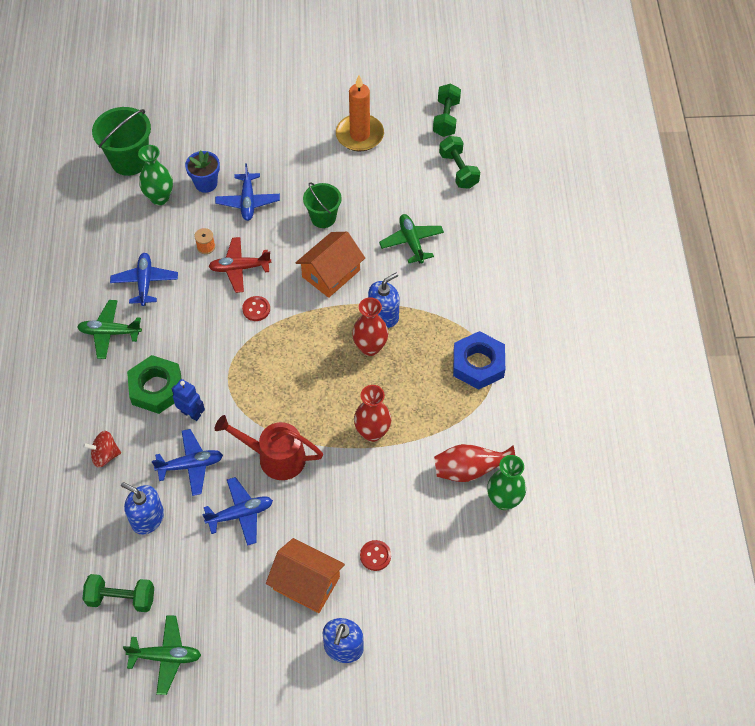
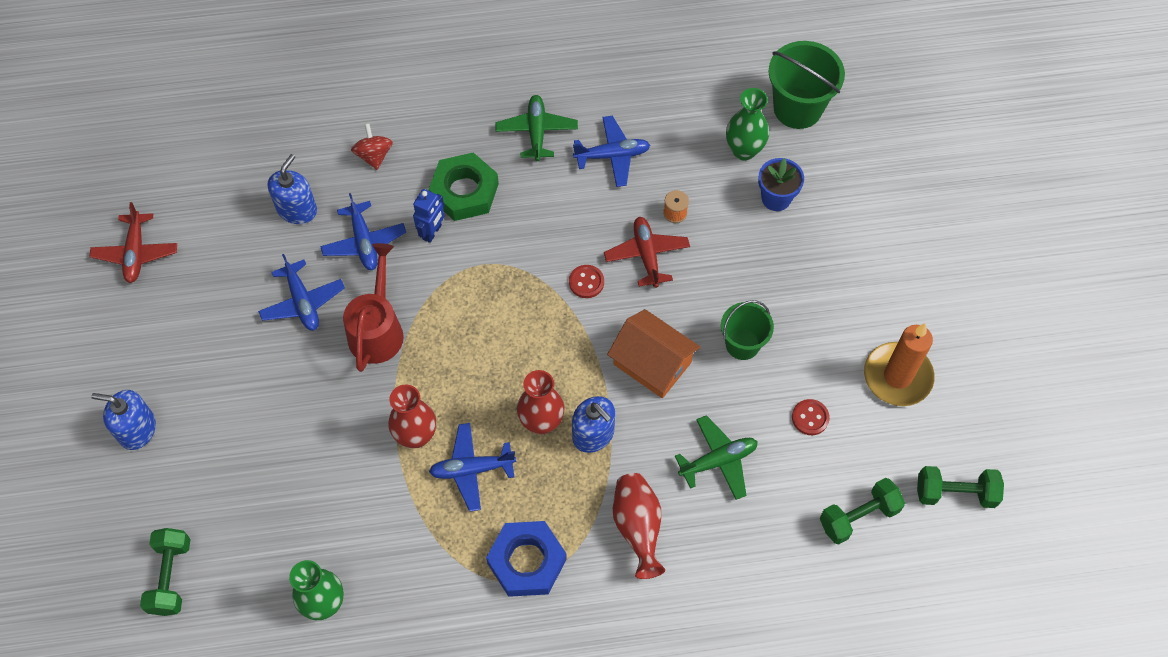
camera: 85 degrees right, 5 degrees up
green dumbbell [83,574,154,612] -> green dumbbell moved to [140,528,191,616]
green plane [123,615,201,695] -> red plane [89,202,177,283]
blue plane [215,163,280,221] -> blue plane moved to [429,423,516,512]
orange house [266,538,345,613] -> none
red button [360,540,391,571] -> red button moved to [792,399,830,435]
red vase [434,444,515,482] -> red vase moved to [613,473,665,579]

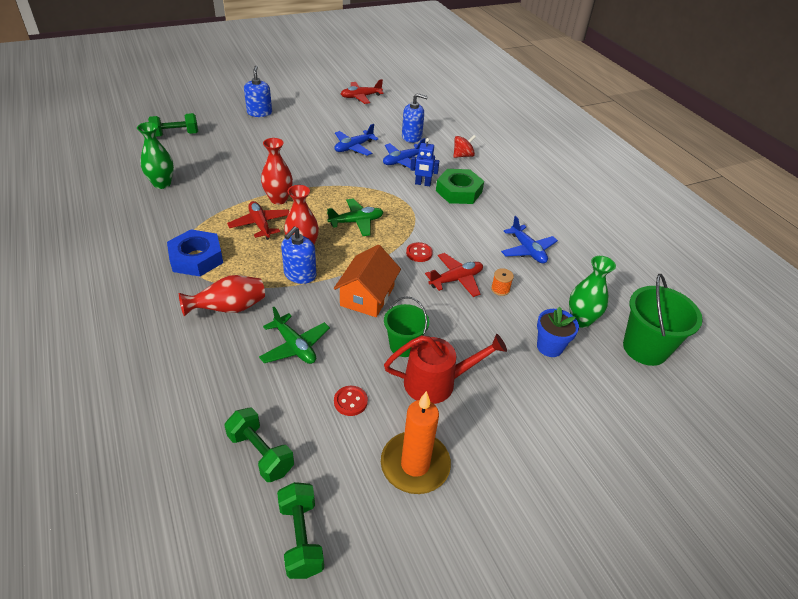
camera: 70 degrees right, 20 degrees down
red watering can [343,243,404,372] -> red watering can moved to [384,334,507,404]
blue plane [429,423,516,512] -> red plane [227,201,290,240]
green plane [495,95,578,161] -> green plane moved to [327,199,383,236]

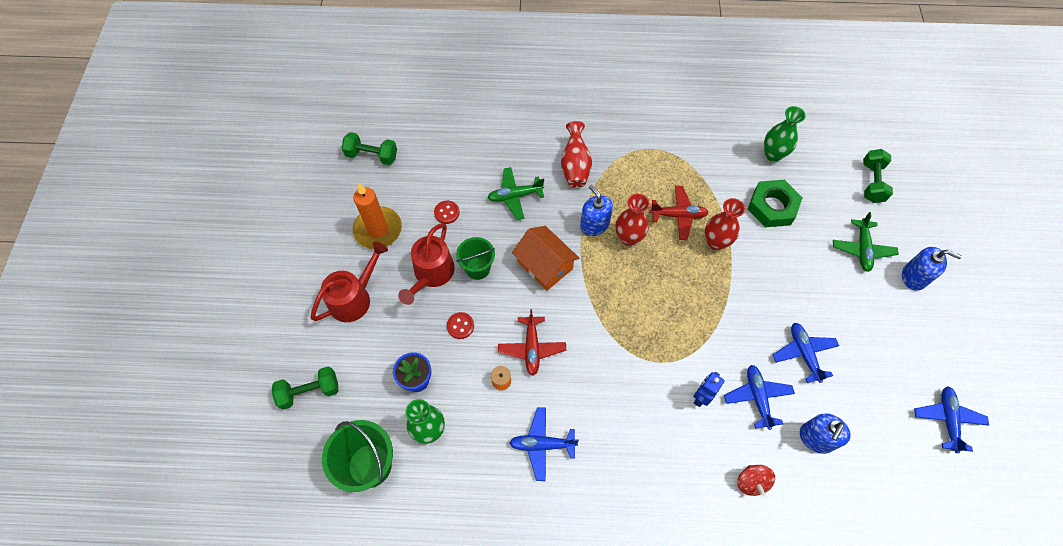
camera: 120 degrees right, 20 degrees up
blue nut [167,229,223,277] -> none
green dumbbell [224,408,294,482] -> green dumbbell moved to [272,366,338,410]
green plane [327,199,383,236] -> green plane moved to [833,212,899,272]
red plane [341,79,384,104] -> blue plane [914,386,989,453]
red button [406,242,433,262] -> red button moved to [447,312,474,339]
green nut [436,169,484,204] -> green nut moved to [748,180,803,227]
none -> red watering can [311,242,388,322]

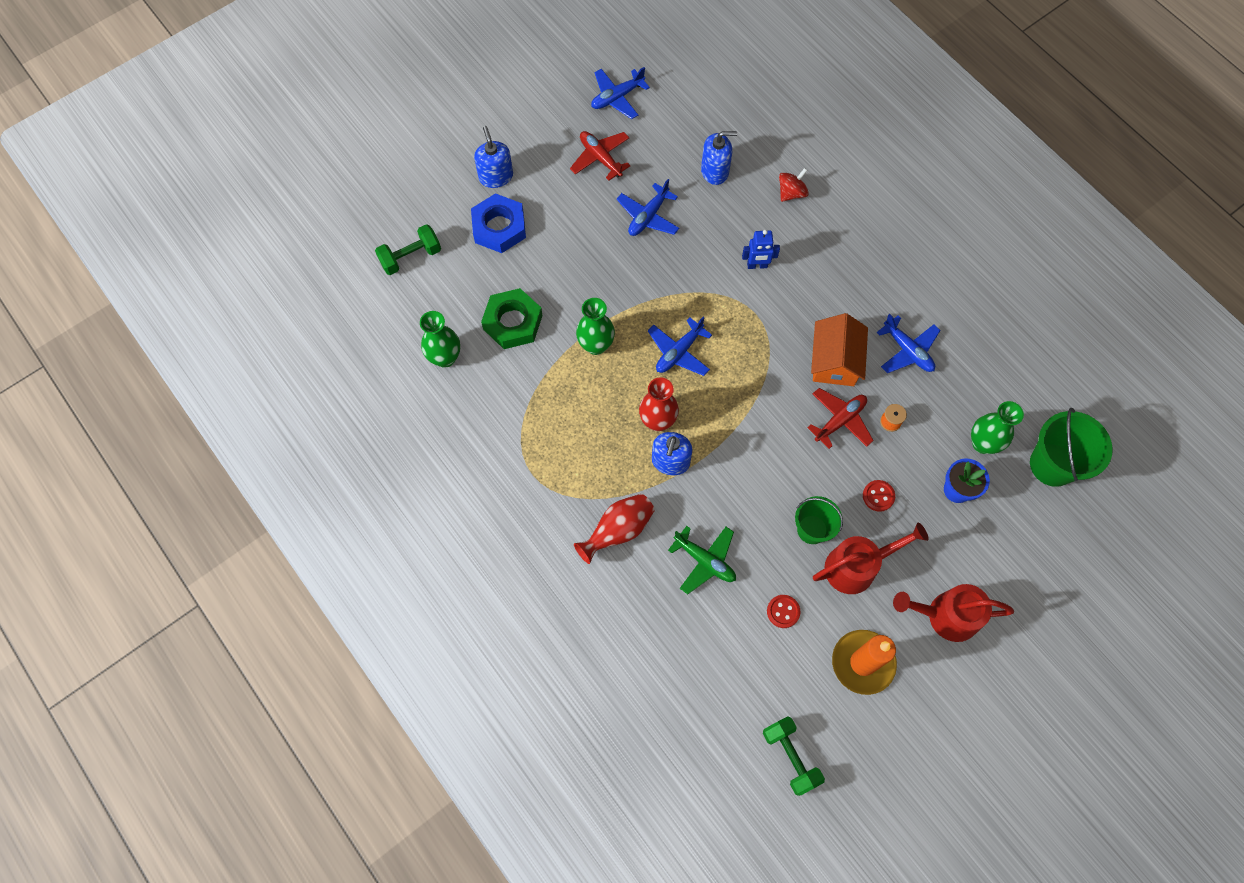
camera: 130 degrees left, 5 degrees up
green dumbbell [272,366,338,410] -> none
orange house [512,226,579,291] -> orange house moved to [811,313,868,386]
red plane [650,186,709,240] -> red plane moved to [570,131,631,181]
red vase [705,198,745,250] -> green vase [576,298,615,355]
blue plane [724,365,795,430] -> blue plane moved to [648,317,712,376]
green plane [833,212,899,272] -> blue nut [471,193,526,253]

